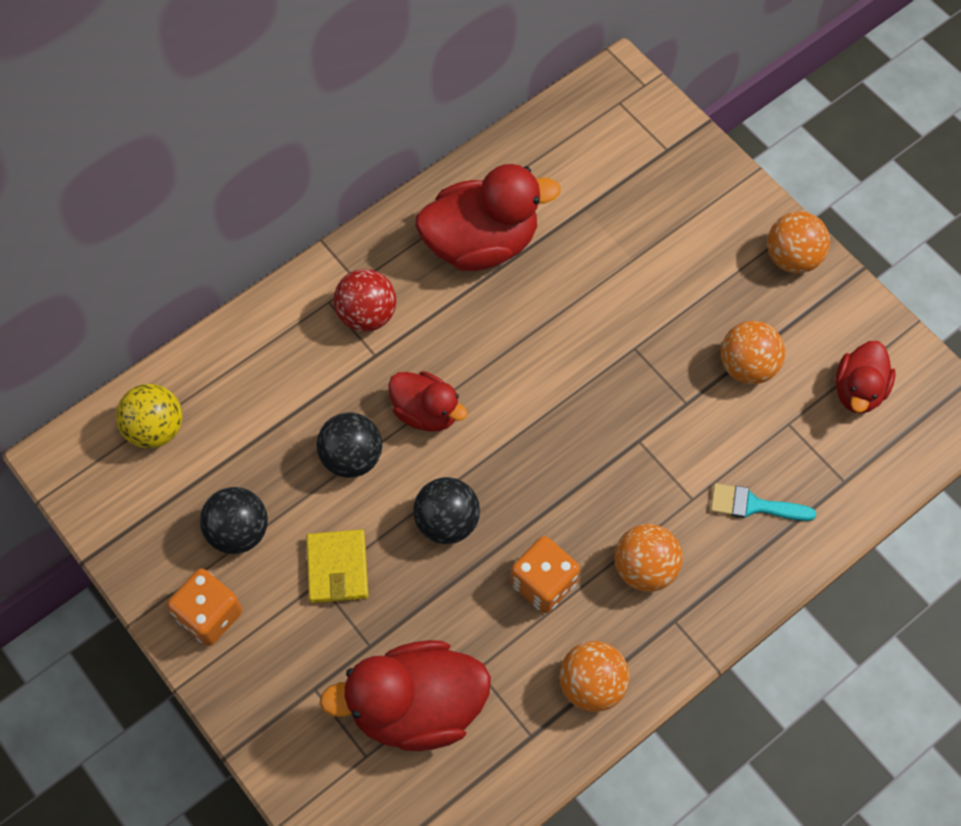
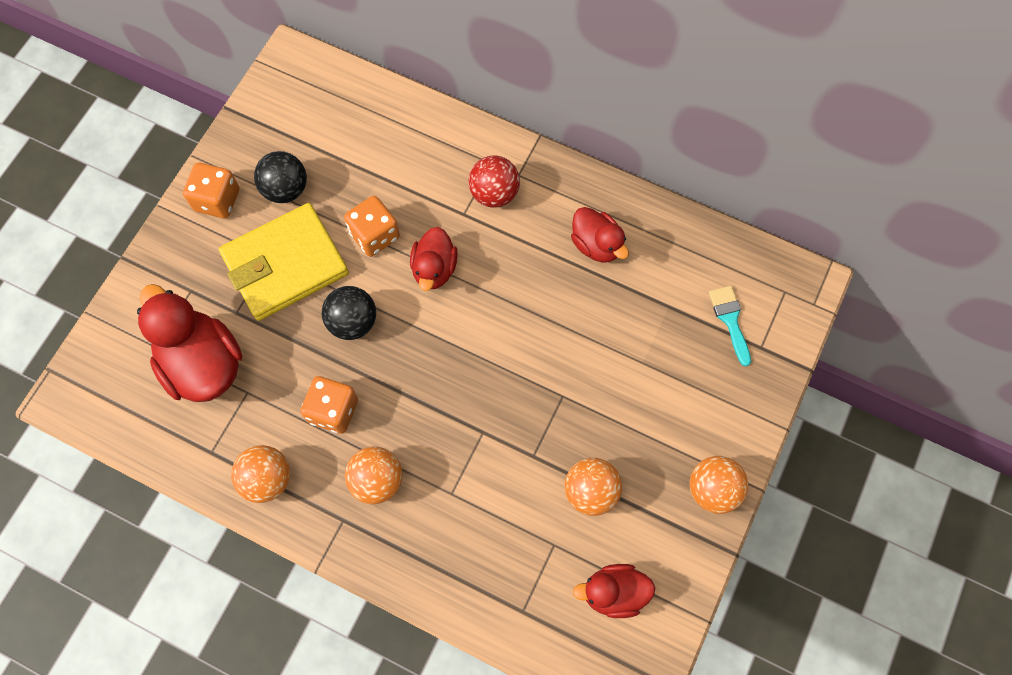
camera: 65 degrees right, 5 degrees up
yellow ball [116,384,182,449] -> none
yellow wallet [306,529,368,603] -> yellow wallet [219,203,349,321], size x1.87
black ball [317,412,382,478] -> orange dice [344,196,400,257]
red duck [415,164,561,271] -> red duck [571,207,629,263], size x0.59
turquoise brush [710,483,816,521] -> turquoise brush moved to [709,286,751,366]

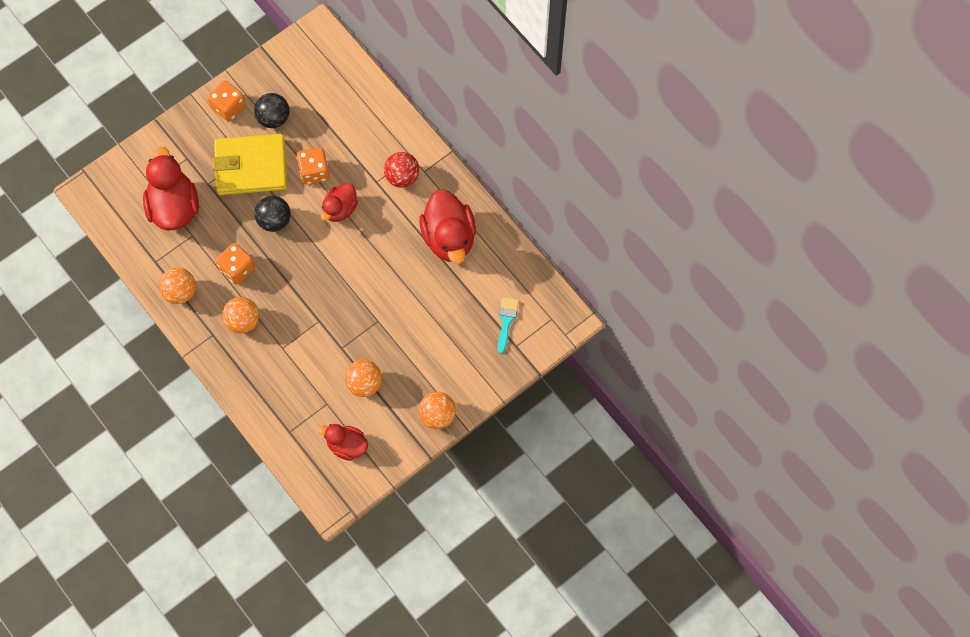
camera: 25 degrees right, 0 degrees up
red duck [571,207,629,263] -> red duck [419,189,476,264], size x1.70

